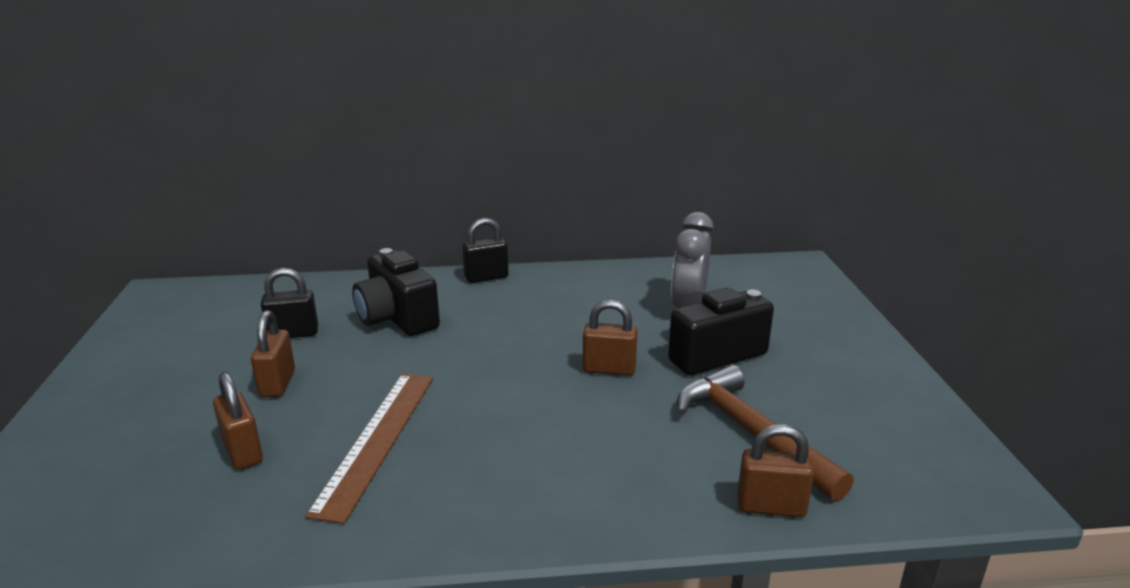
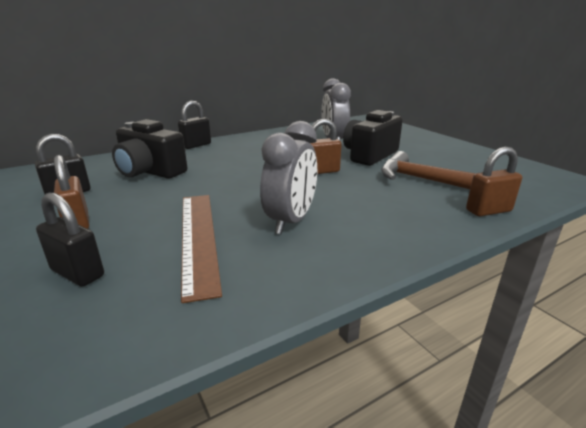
camera: 25 degrees left, 0 degrees up
brown padlock [213,372,263,470] -> black padlock [36,193,104,287]
none -> grey clock [260,121,317,234]

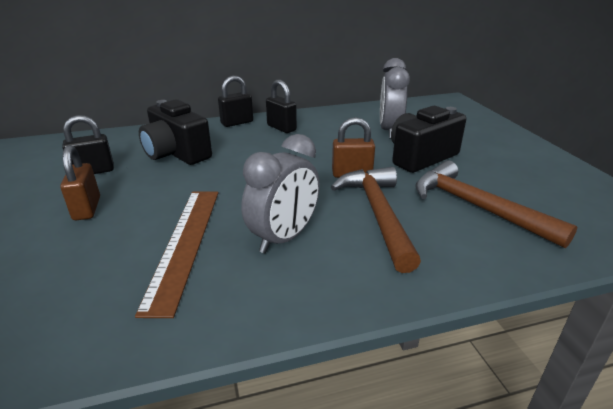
camera: 15 degrees right, 5 degrees up
black padlock [36,193,104,287] -> black padlock moved to [266,80,297,133]
brown padlock [466,147,522,216] -> none
none -> brown hammer [331,167,421,273]

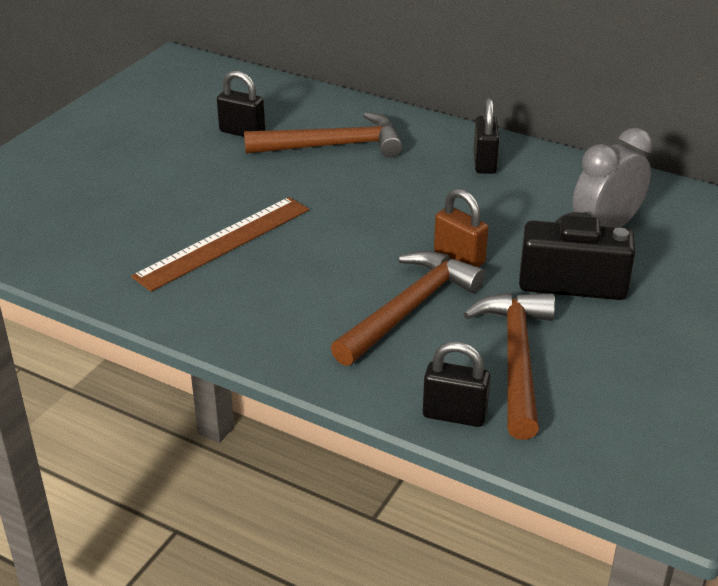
camera: 45 degrees right, 5 degrees up
brown padlock [60,145,100,220] -> none
black camera [139,99,212,165] -> brown hammer [244,112,402,157]
black padlock [218,76,253,127] -> black padlock moved to [423,342,491,427]
grey clock [241,134,320,253] -> none

